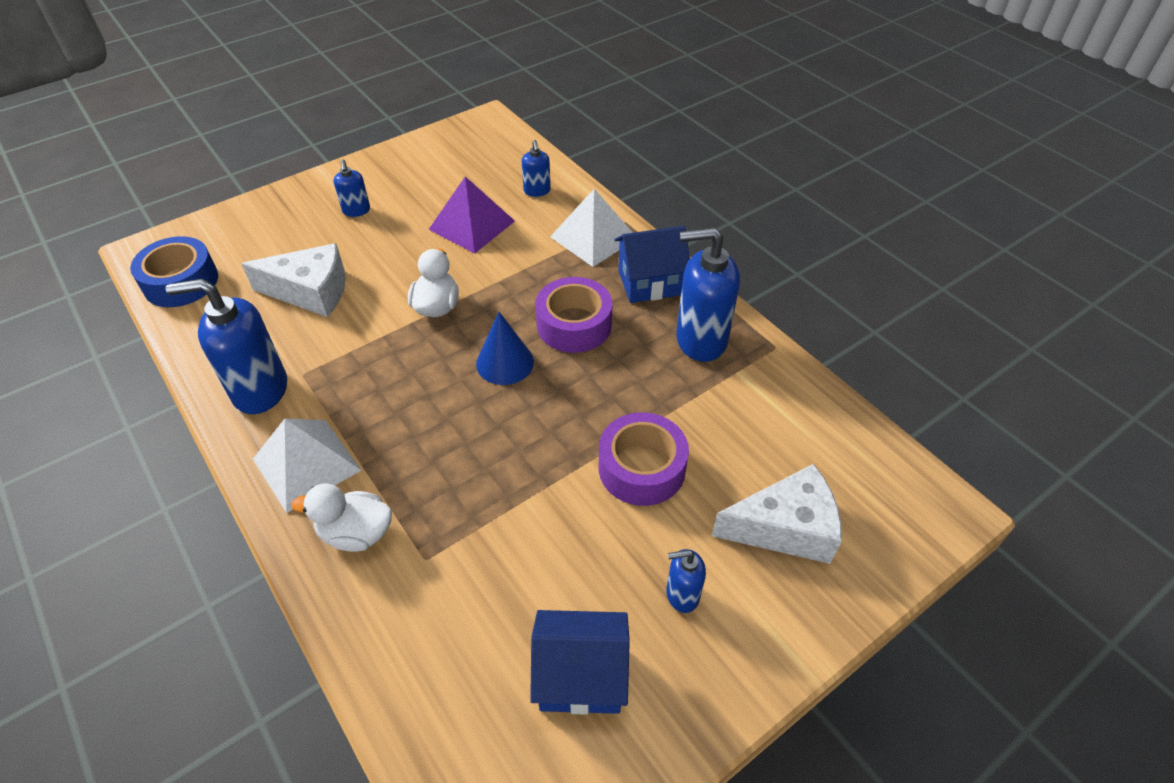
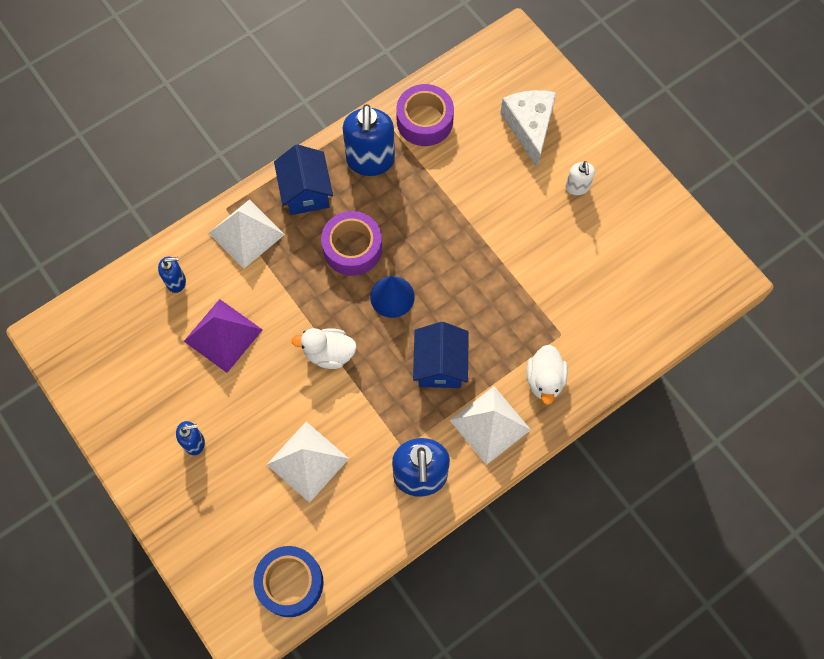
camera: 90 degrees left, 20 degrees up
white cheese [241,243,346,317] -> white pyramid [267,422,349,503]
blue house [530,610,630,715] -> blue house moved to [413,322,469,388]
purple tape [599,412,689,506] -> purple tape moved to [396,84,454,146]
blue soap dispenser [666,549,706,613] -> white soap dispenser [566,161,595,195]

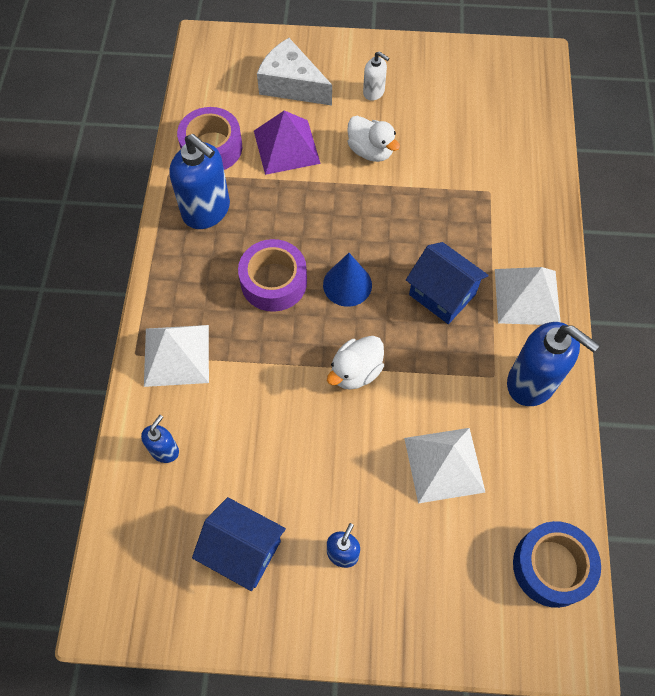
camera: 50 degrees left, 5 degrees down
purple pyramid [184,299,263,373] -> purple pyramid moved to [254,110,321,175]
blue house [274,144,333,215] -> blue house moved to [192,497,286,591]
white duck [526,344,568,405] -> white duck moved to [347,116,400,162]

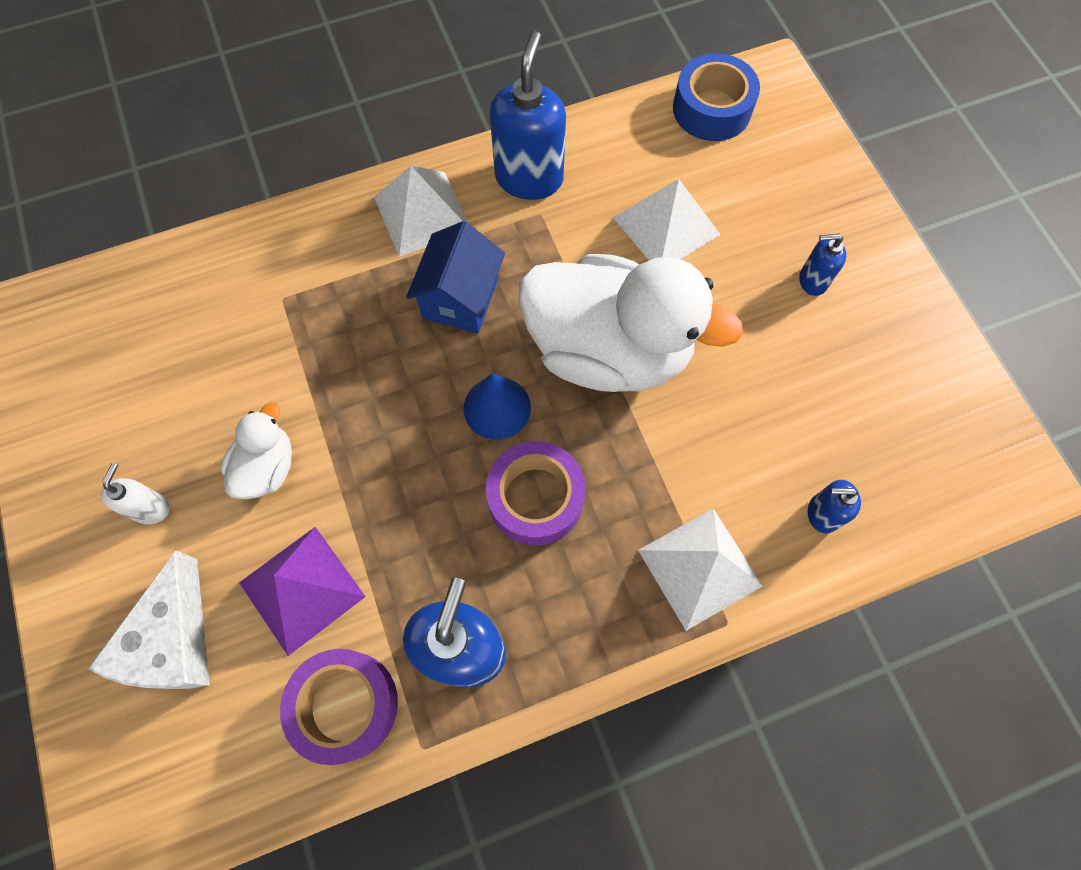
camera: 115 degrees left, 5 degrees up
blue house [192,497,286,591] -> none
white duck [327,336,384,390] -> white duck [518,254,743,392], size x2.21

